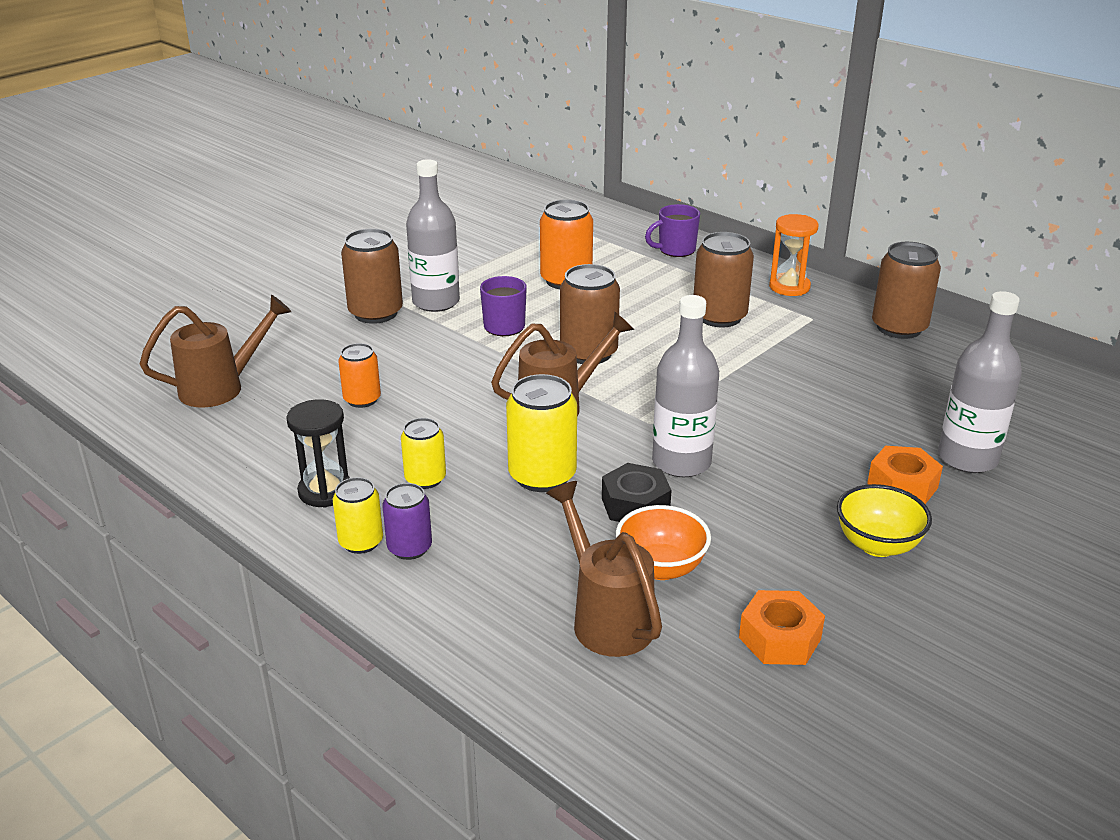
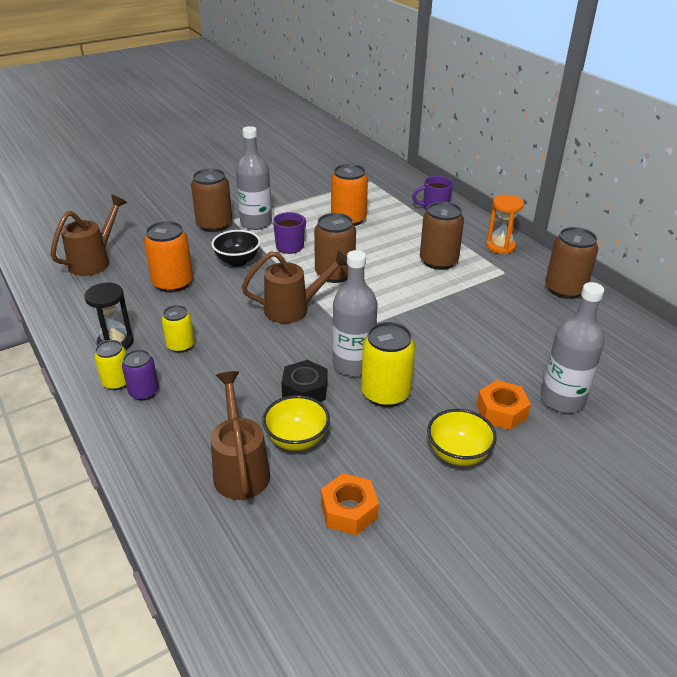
camera: 15 degrees right, 5 degrees up
brown watering can [140,295,291,408] -> brown watering can turned 45 degrees counterclockwise [50,195,127,276]
orange can [338,343,381,408] -> orange can [144,221,193,293], size x1.64
yellow can [506,374,577,492] -> yellow can moved to [361,322,415,407]
orange bowl [616,505,711,580] -> yellow bowl [262,395,330,451]
none -> black bowl [211,230,261,266]

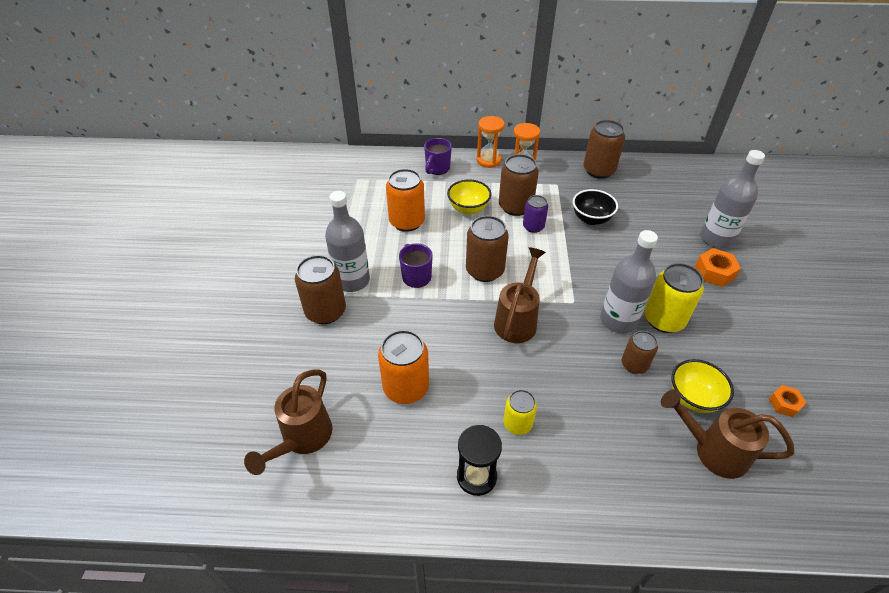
camera: 55 degrees left, 10 degrees up
brown watering can [50,195,127,276] -> brown watering can turned 135 degrees counterclockwise [244,370,332,475]
yellow can [94,340,127,390] -> none
purple can [122,350,159,401] -> purple can moved to [523,195,548,233]
black bowl [211,230,261,266] -> black bowl moved to [573,189,618,225]
black nut [281,360,328,402] -> brown can [622,331,658,374]
orange nut [321,473,379,535] -> orange nut [769,385,807,417], size x0.64
yellow bowl [427,409,497,466] -> yellow bowl moved to [447,180,491,215]
none -> orange hourglass [477,116,505,168]

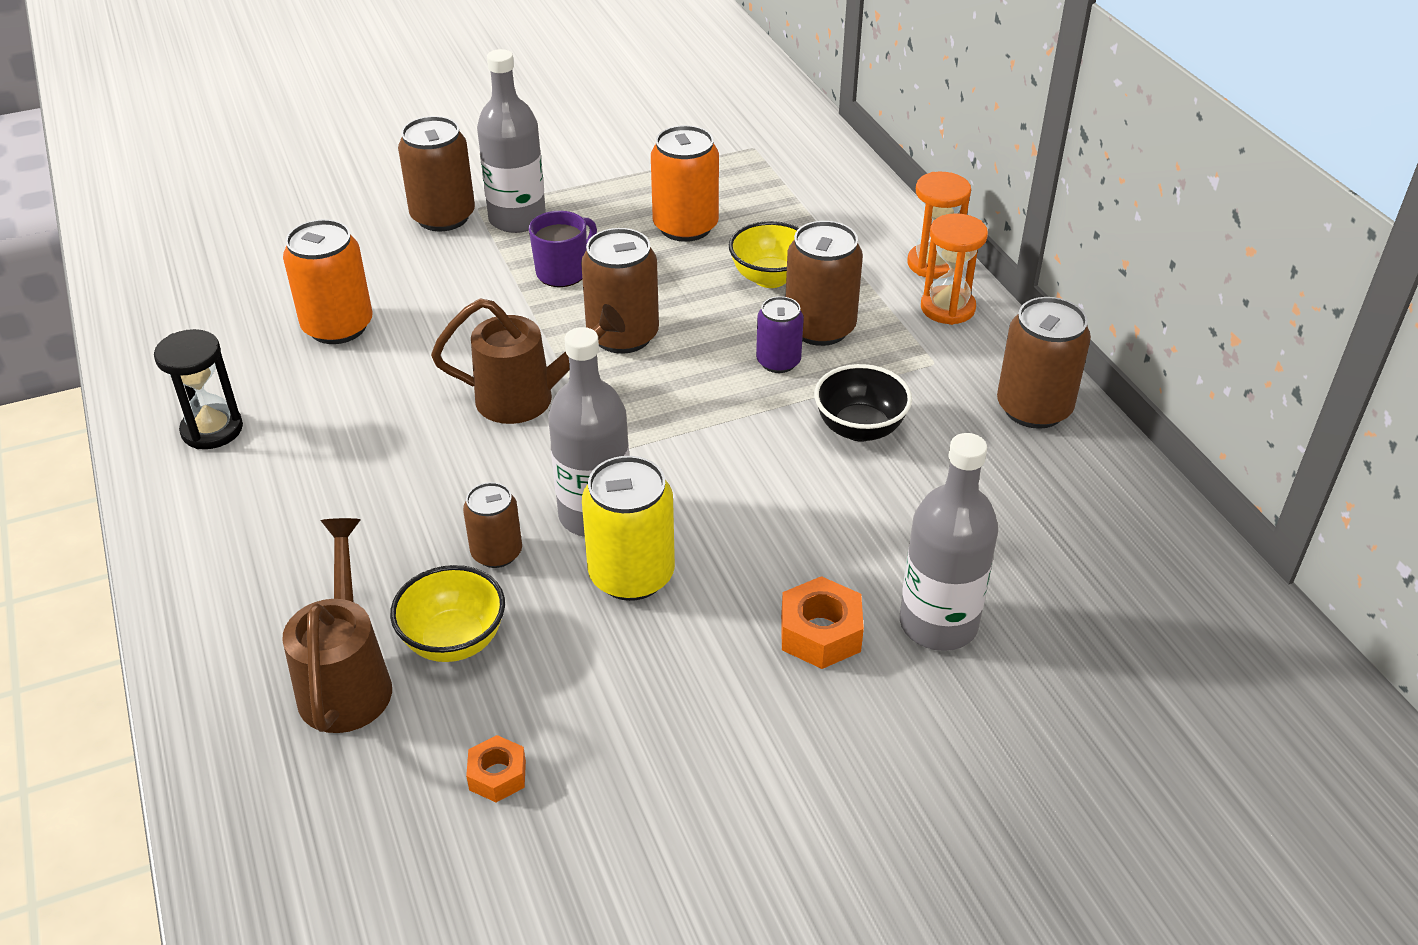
camera: 65 degrees right, 5 degrees down
brown watering can [244,370,332,475] -> none
purple mug [424,138,452,175] -> none
yellow can [503,390,537,435] -> none

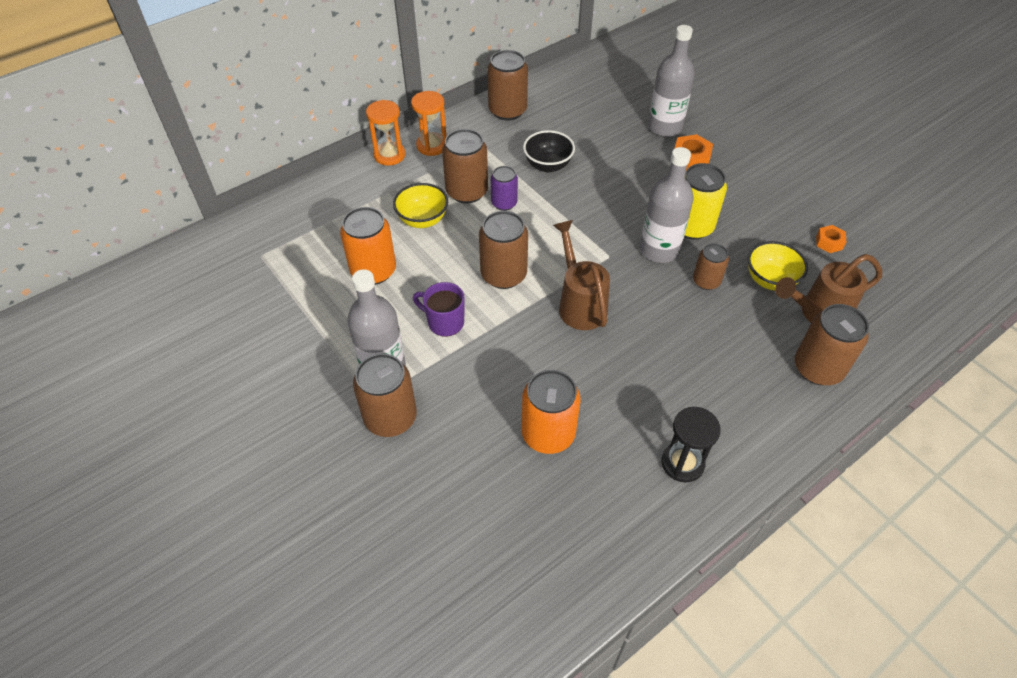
camera: 105 degrees left, 10 degrees up
none -> brown can [795,304,869,385]

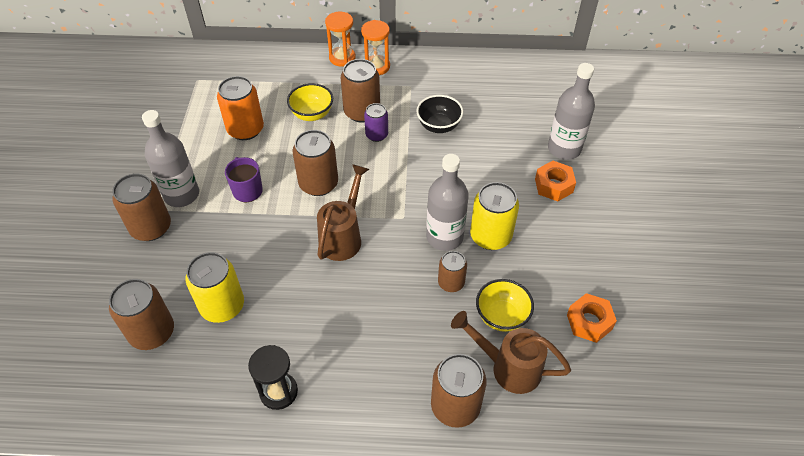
camera: 40 degrees right, 0 degrees up
brown can [487,50,528,121] -> brown can moved to [109,279,174,350]
orange can [521,370,580,454] -> yellow can [186,252,244,323]
orange nut [816,225,846,253] -> orange nut [567,293,617,343], size x1.57

